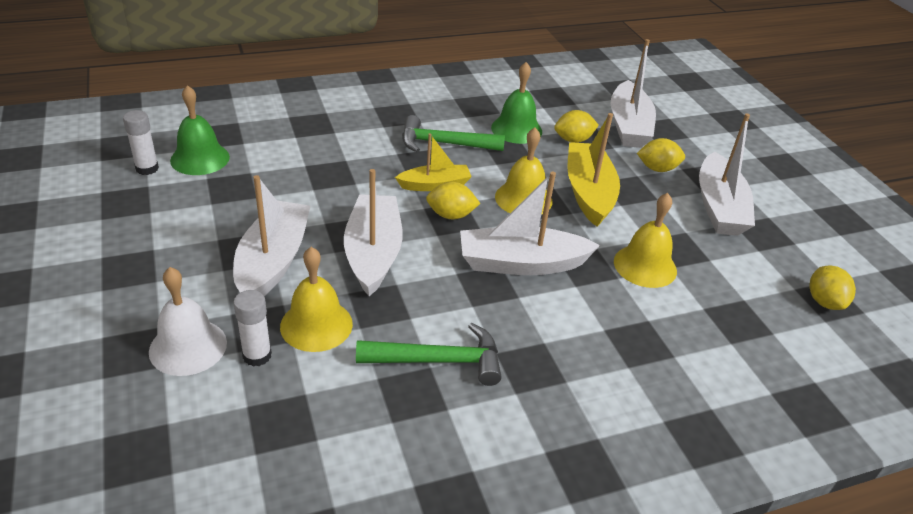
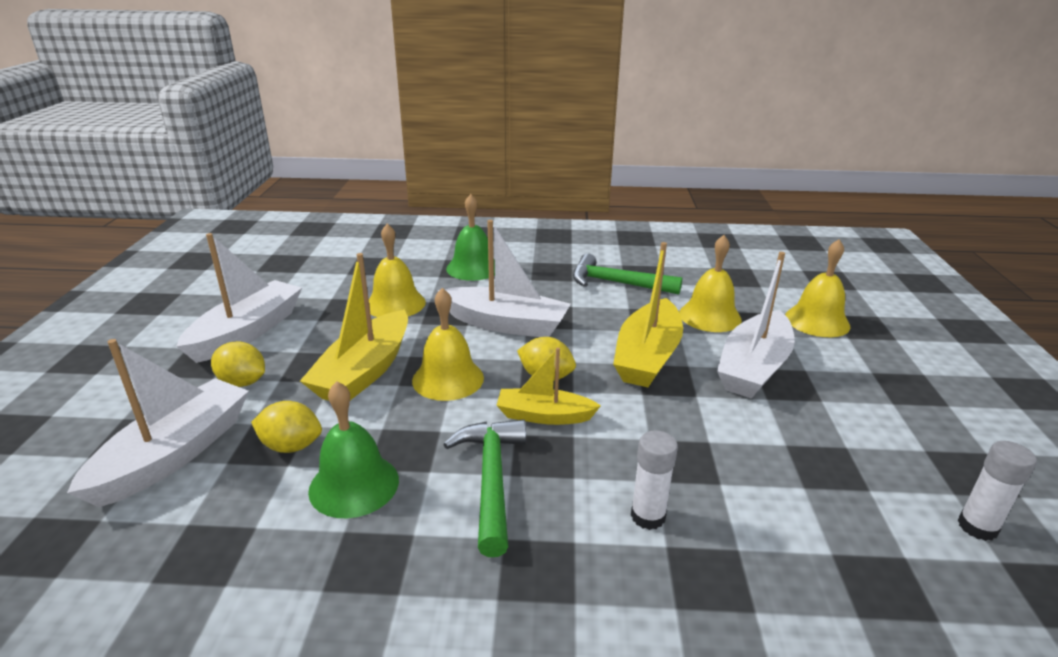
camera: 155 degrees left, 10 degrees down
white bell [149,267,227,376] -> yellow bell [785,239,850,337]
green bell [170,85,230,175] -> green bell moved to [446,194,495,281]
white glue stick [233,290,272,367] -> white glue stick moved to [631,430,678,530]
white boat [344,169,403,296] -> yellow boat [613,242,683,387]
green hammer [402,115,505,152] -> green hammer turned 120 degrees counterclockwise [443,419,526,557]
yellow lemon [810,265,856,310] -> none

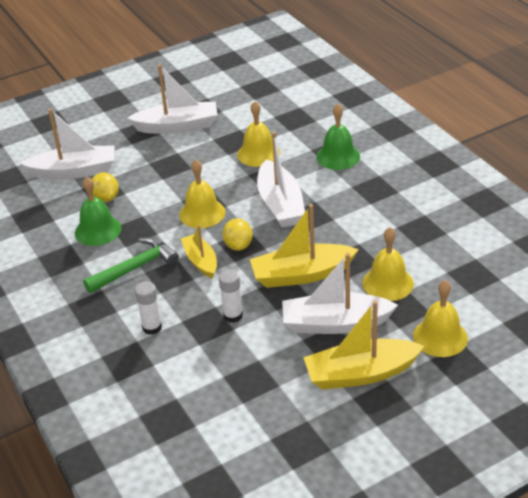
camera: 60 degrees right, 10 degrees up
yellow lemon [211,341,265,387] -> none
yellow boat [300,253,408,401] -> yellow boat moved to [303,301,425,390]
green hammer [573,253,682,295] -> none
white glue stick [957,441,1037,541] -> white glue stick moved to [219,269,243,323]

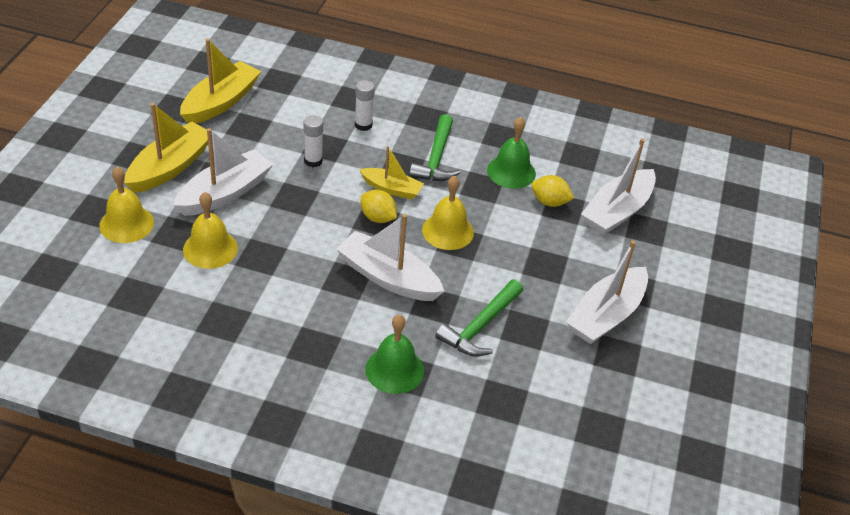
camera: 130 degrees right, 5 degrees up
yellow bell [237,101,280,167] -> green hammer [436,280,523,357]
yellow boat [250,204,359,288] -> yellow boat moved to [180,38,261,124]

